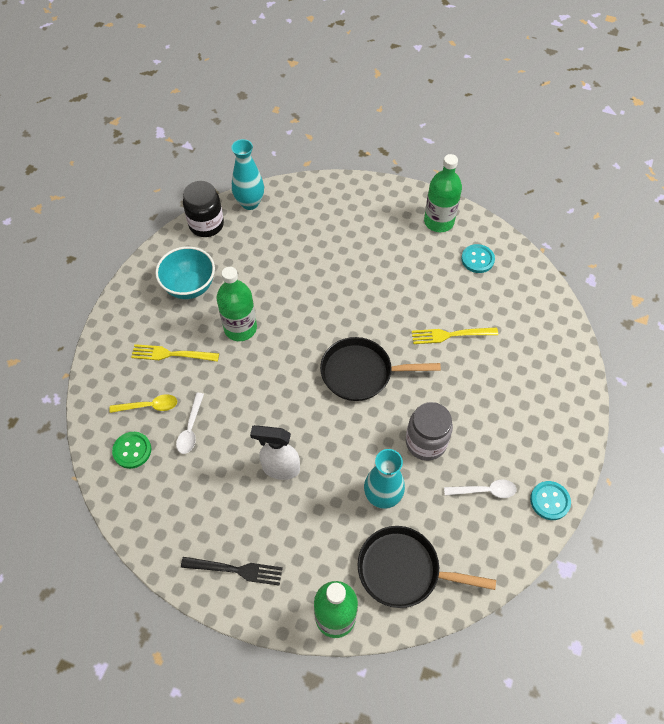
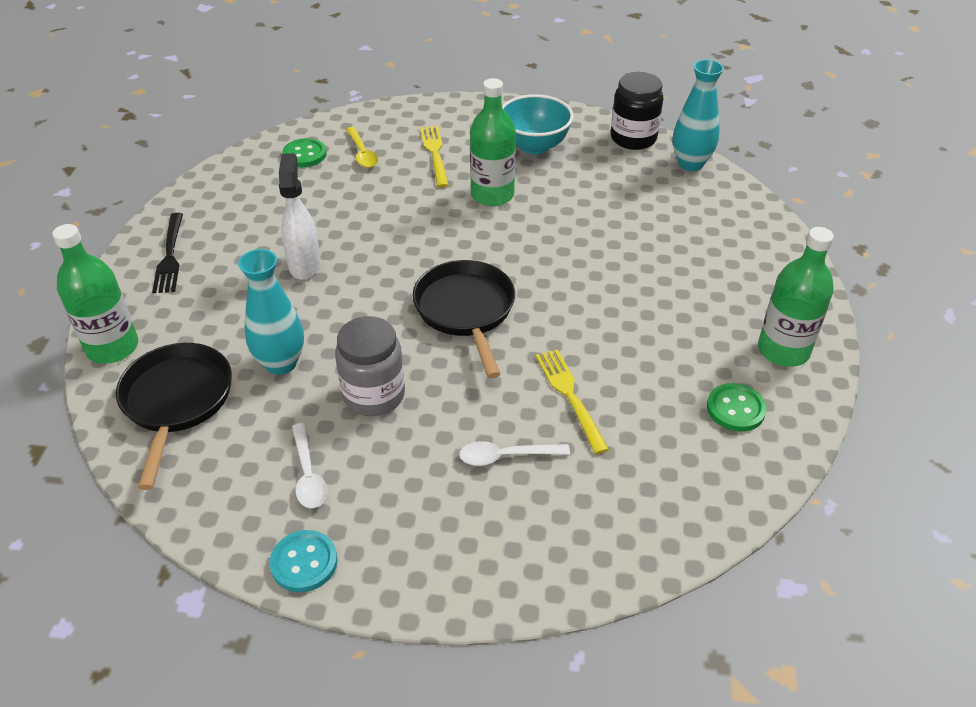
camera: 75 degrees right, 15 degrees down
white spoon [176,393,204,454] -> white spoon moved to [459,441,570,466]
turquoise button [461,244,495,273] -> green button [707,383,767,431]

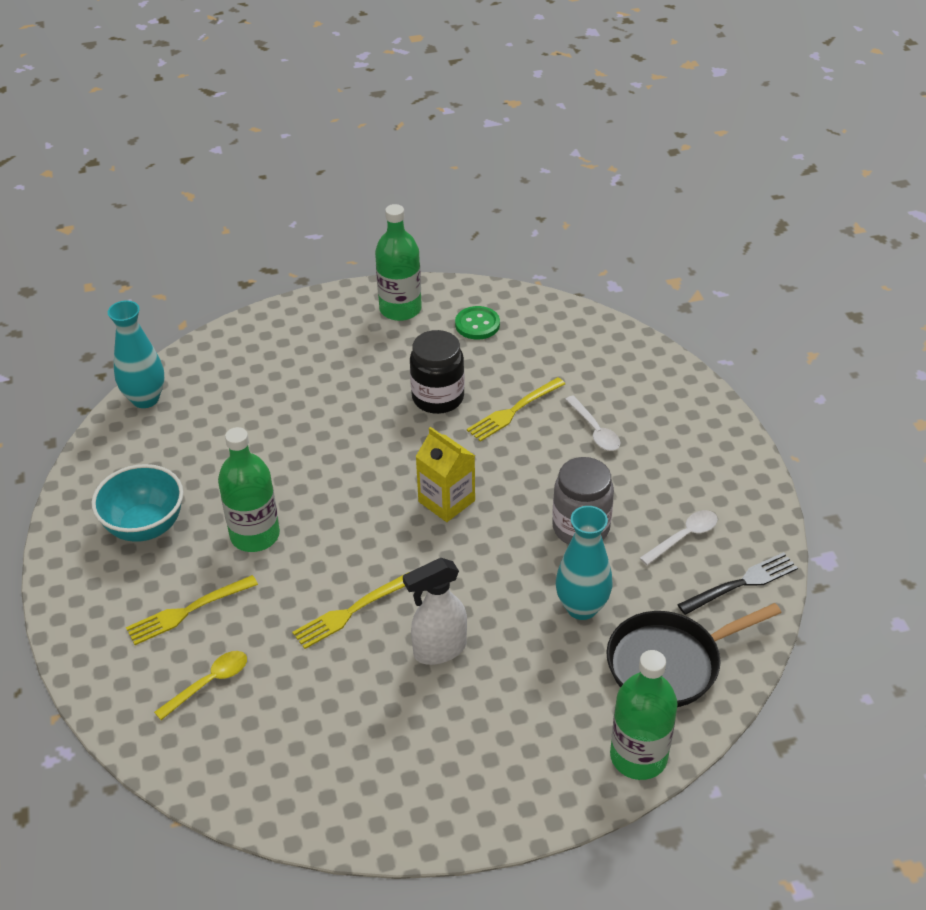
camera: 110 degrees left, 0 degrees up
black fork [152,213,183,293] -> black fork moved to [677,552,798,615]
turquoise button [270,530,338,592] -> none
green button [282,138,327,167] -> none
black pan [413,260,515,378] -> yellow carton [415,427,475,522]
black jar [611,72,663,150] -> black jar moved to [410,330,465,414]
none -> yellow fork [292,572,409,649]

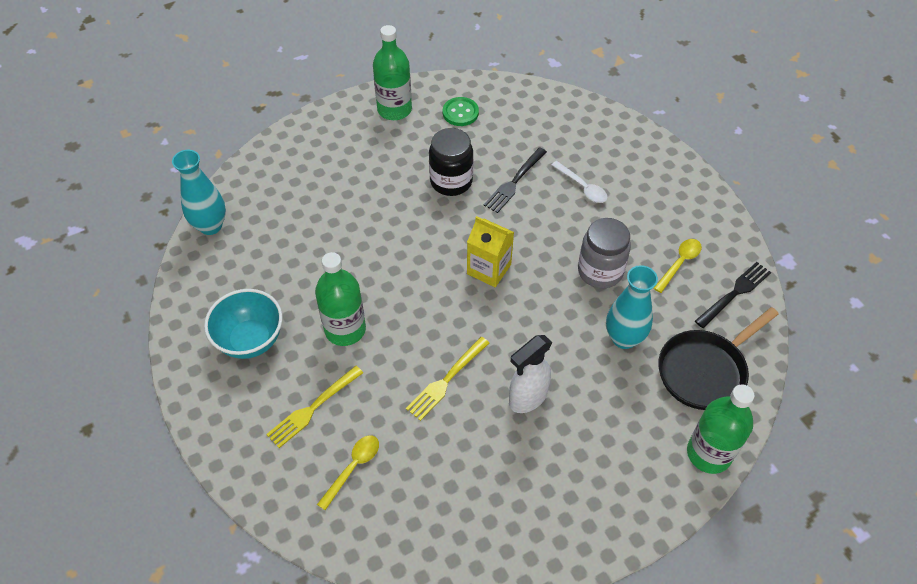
camera: 15 degrees left, 10 degrees up
yellow fork [467,377,565,442] -> black fork [484,147,547,213]
white spoon [640,510,718,565] -> yellow spoon [654,239,702,293]

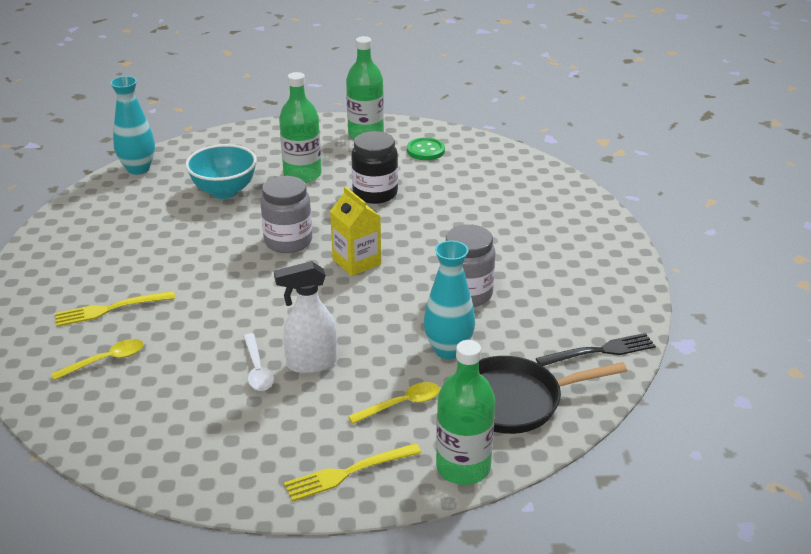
camera: 25 degrees right, 20 degrees down
turquoise bowl [204,289,282,359] -> turquoise bowl moved to [185,144,257,199]
green bottle [315,252,366,346] -> green bottle moved to [279,72,322,183]
yellow fork [406,337,489,421] -> yellow fork moved to [284,443,421,502]
black fork [484,147,547,213] -> none
white spoon [552,161,608,203] -> white spoon moved to [243,333,274,391]
yellow spoon [654,239,702,293] -> yellow spoon moved to [348,382,440,424]
none -> grey jar [260,176,312,253]

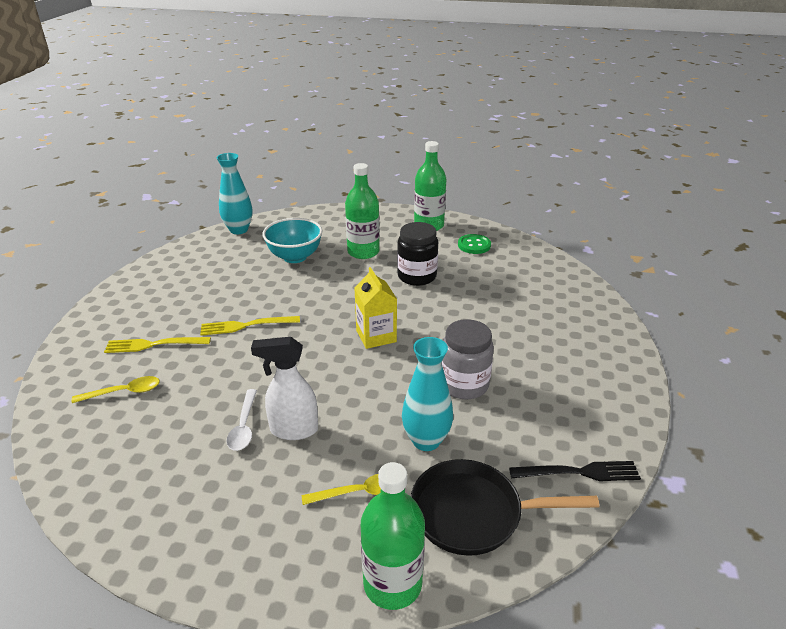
camera: 15 degrees right, 0 degrees up
grey jar [260,176,312,253] -> none
yellow fork [284,443,421,502] -> yellow fork moved to [200,316,300,336]

